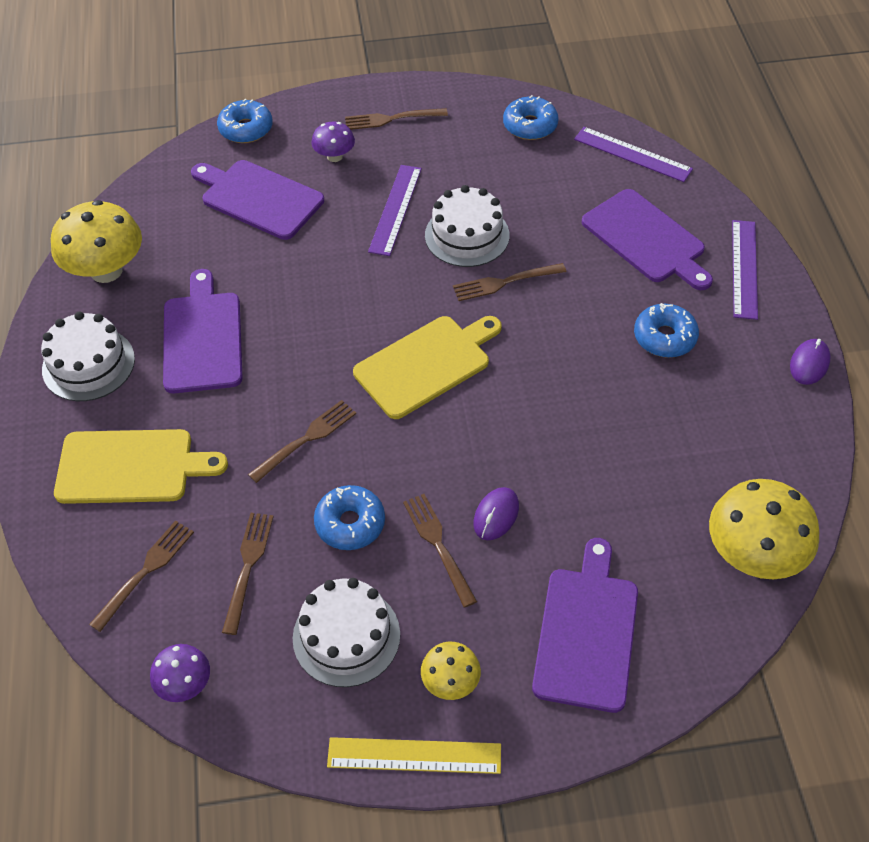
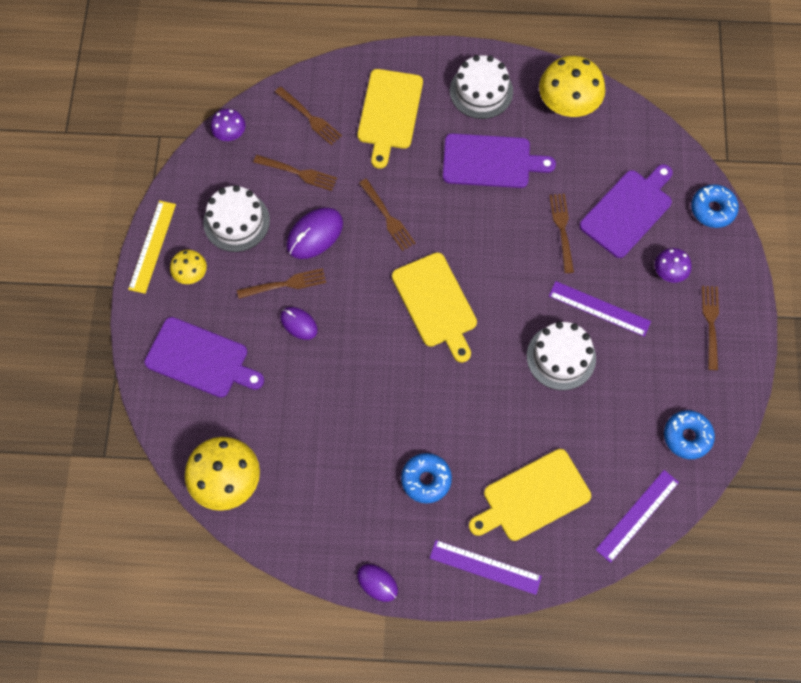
camera: 100 degrees right, 15 degrees up
blue donut [314,485,385,550] -> purple mouse [287,208,343,259]
brown fork [453,263,566,301] -> brown fork moved to [550,194,574,273]
purple cutting board [582,189,713,290] -> yellow cutting board [469,449,591,541]

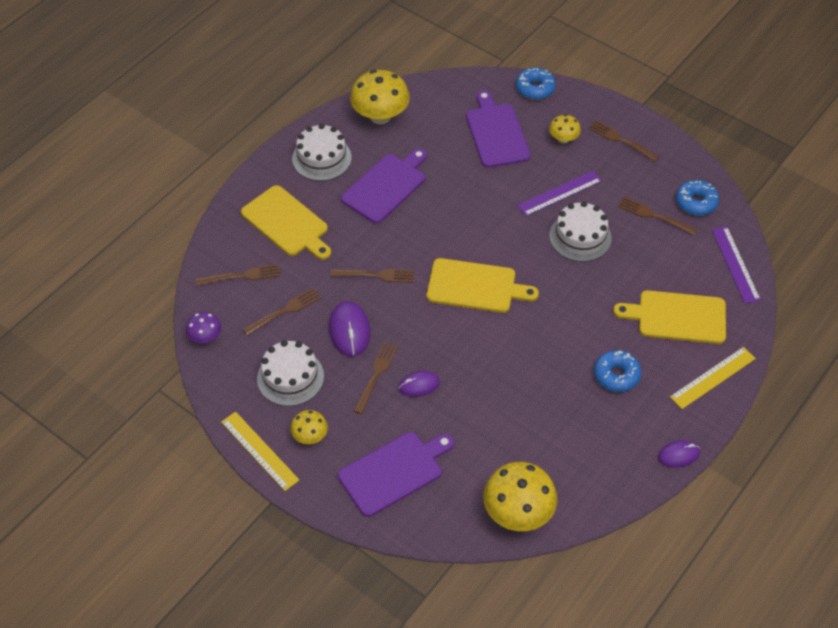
camera: 55 degrees left, 15 degrees down
purple ruler [430,540,542,595] -> yellow ruler [670,347,756,409]
yellow cutting board [469,449,591,541] -> yellow cutting board turned 90 degrees clockwise [613,290,726,344]
brown fork [550,194,574,273] -> brown fork moved to [618,197,697,235]
purple mushroom [655,248,692,283] -> yellow mushroom [549,114,581,144]

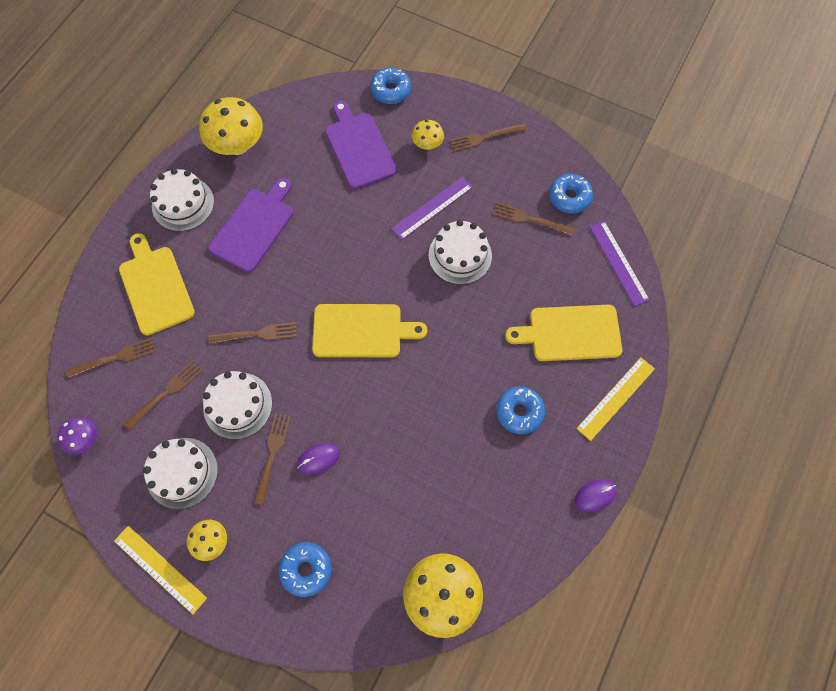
camera: 10 degrees left, 15 degrees up
yellow cutting board [241,185,331,260] -> yellow cutting board turned 150 degrees counterclockwise [119,233,195,336]
purple mouse [329,301,371,357] -> white cake [203,371,272,439]
purple cutting board [338,432,454,517] -> blue donut [279,542,331,597]
brown fork [589,120,659,161] -> brown fork turned 45 degrees counterclockwise [450,123,527,152]

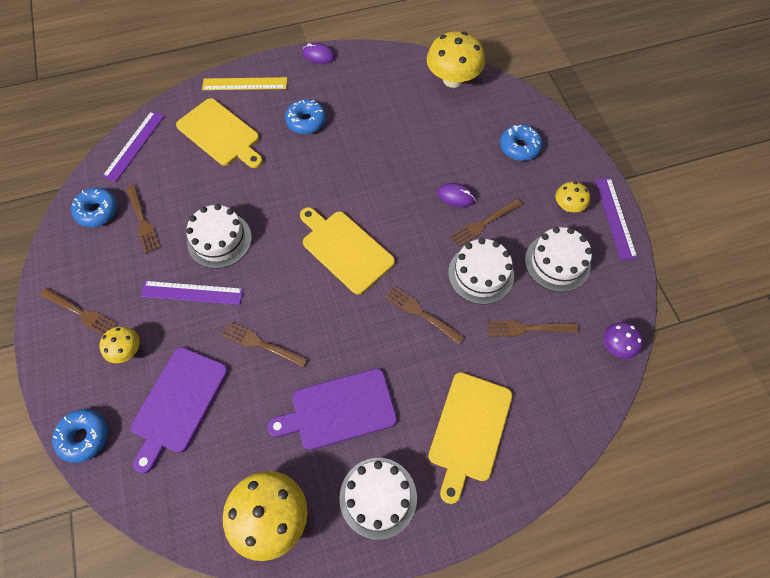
camera: 135 degrees left, 5 degrees down
brown fork [66,338,156,378] -> brown fork moved to [222,322,308,367]
yellow ruler [114,526,207,614] -> purple ruler [595,178,638,260]

